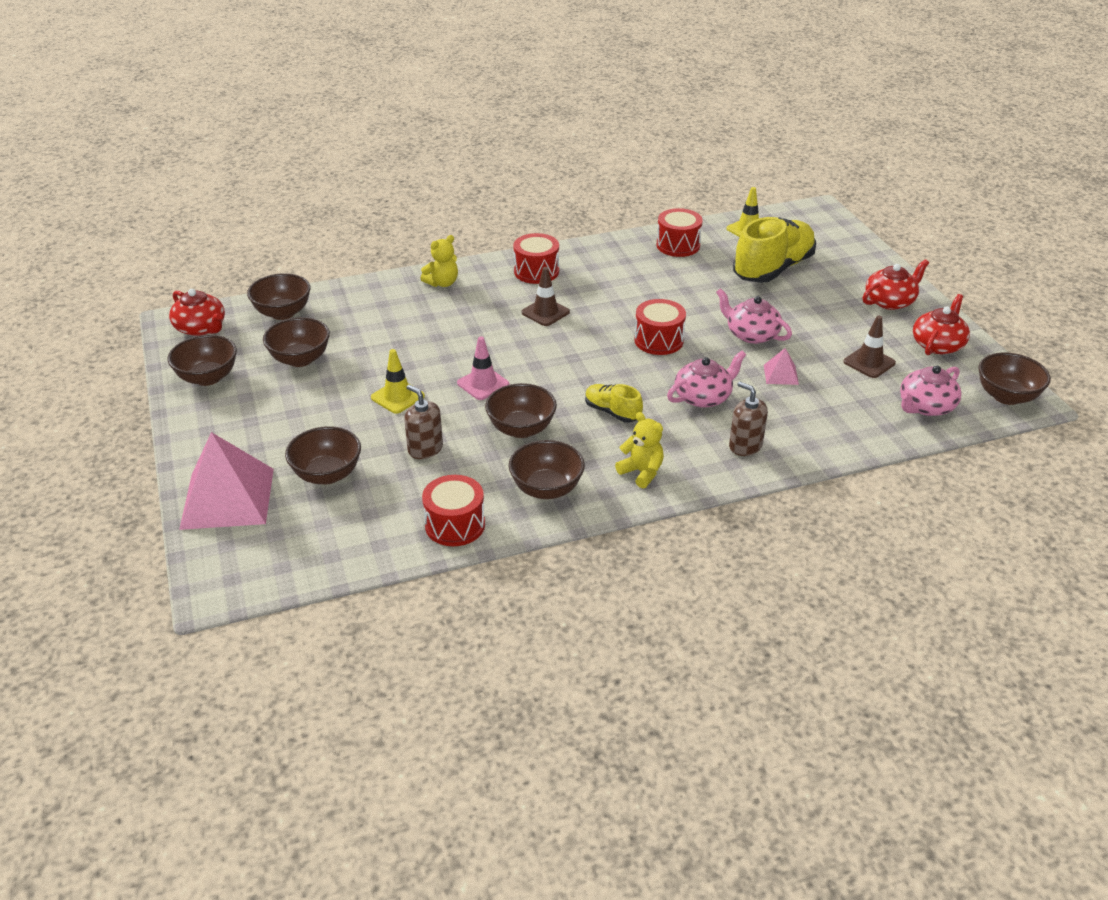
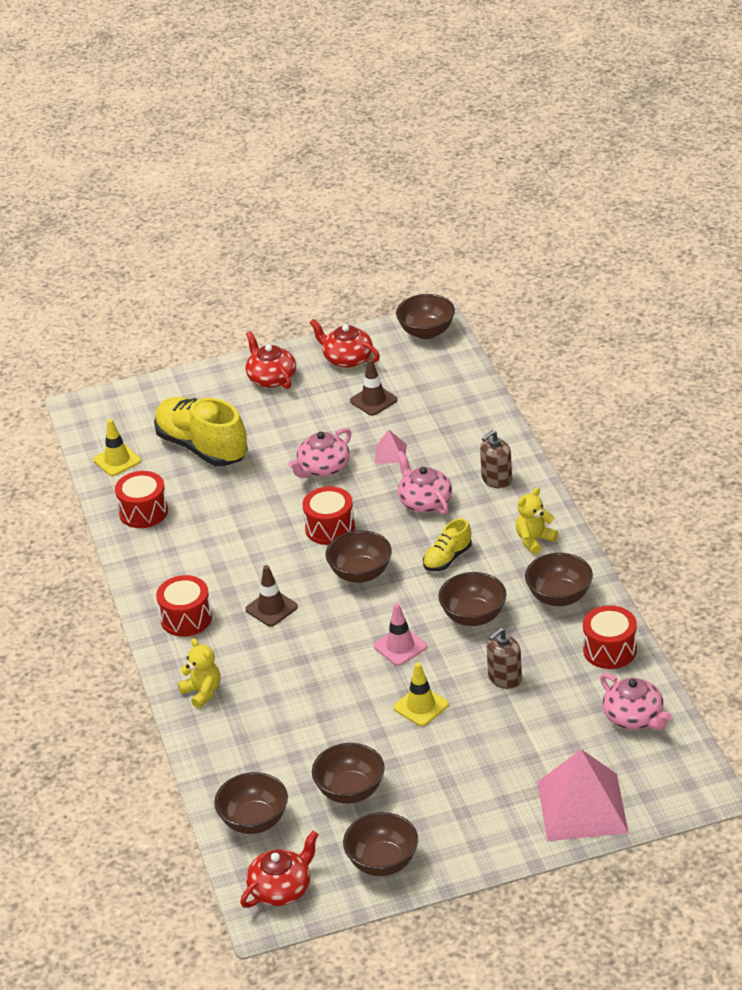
camera: 85 degrees left, 0 degrees up
brown bowl [285,426,361,485] -> brown bowl moved to [326,530,392,583]
pink teapot [900,365,961,416] -> pink teapot moved to [600,673,672,730]

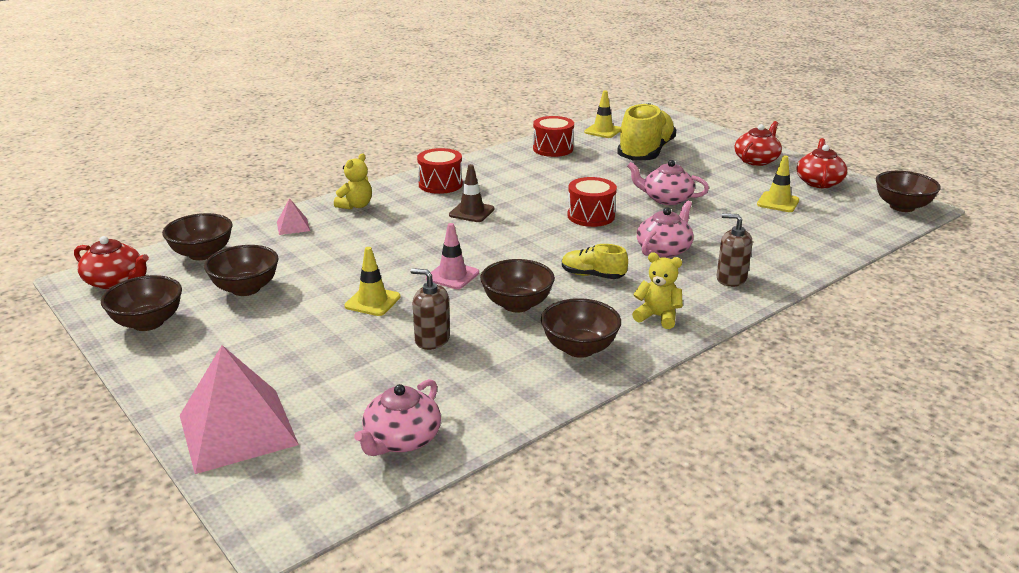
camera: 65 degrees right, 10 degrees down
brown bowl [326,530,392,583] -> none
brown traffic cone [350,359,398,416] -> yellow traffic cone [757,155,799,212]
pink pyramid [375,430,407,463] -> pink pyramid moved to [277,198,310,235]
red drum [583,605,637,669] -> none

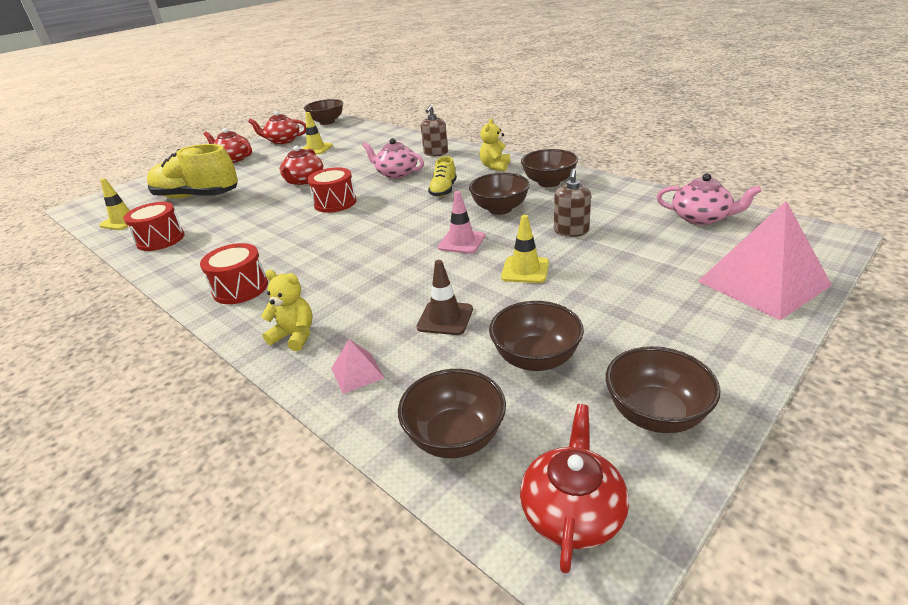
camera: 95 degrees left, 5 degrees up
brown traffic cone [449,164,495,222] -> brown traffic cone moved to [416,260,473,335]
pink teapot [627,160,709,205] -> red teapot [279,145,323,185]

